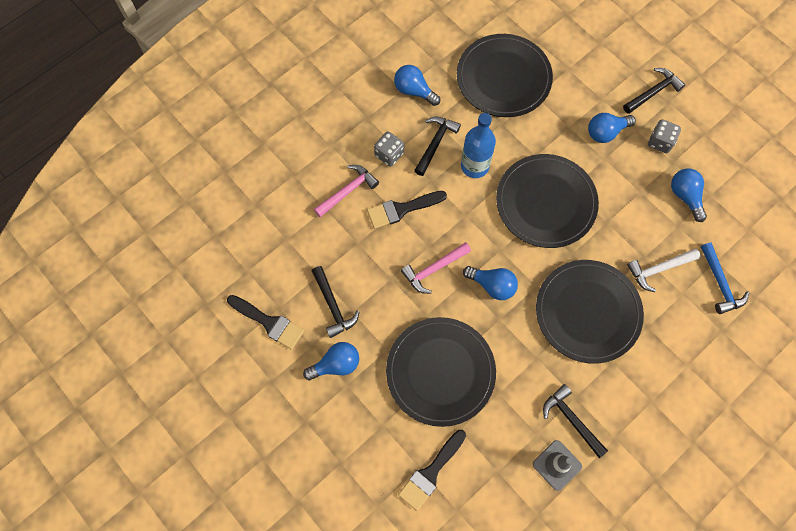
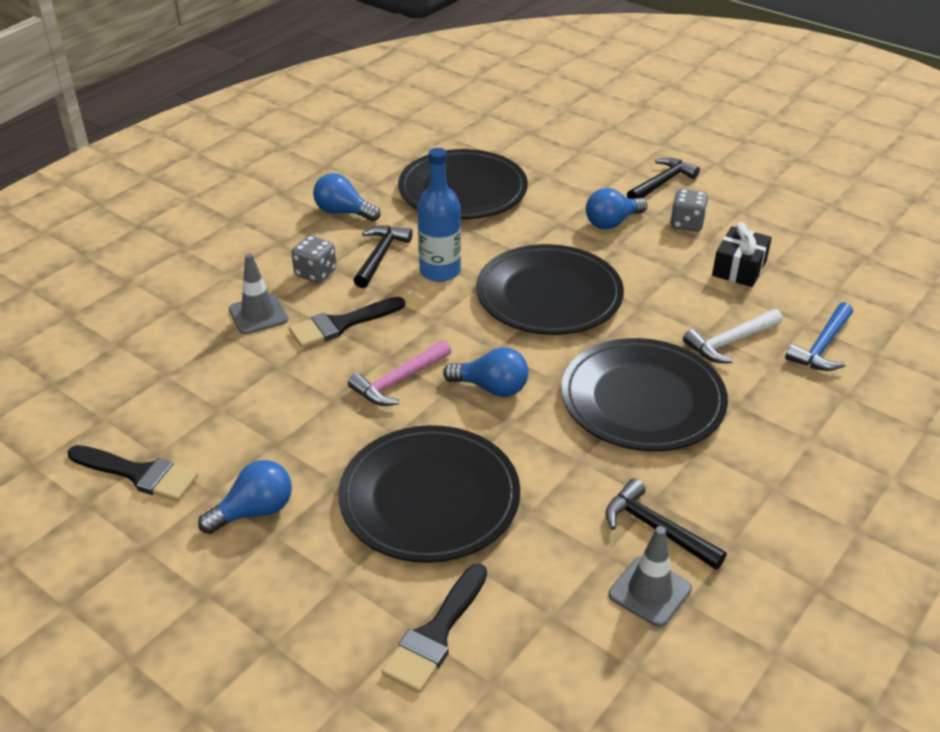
camera: 10 degrees left, 30 degrees down
black hammer [312,266,359,338] -> none
pink hammer [314,165,379,217] -> grey traffic cone [229,253,288,335]
blue light bulb [671,169,707,222] -> black gift [712,222,772,287]
blue hammer [701,243,749,314] -> blue hammer turned 60 degrees clockwise [785,302,853,371]

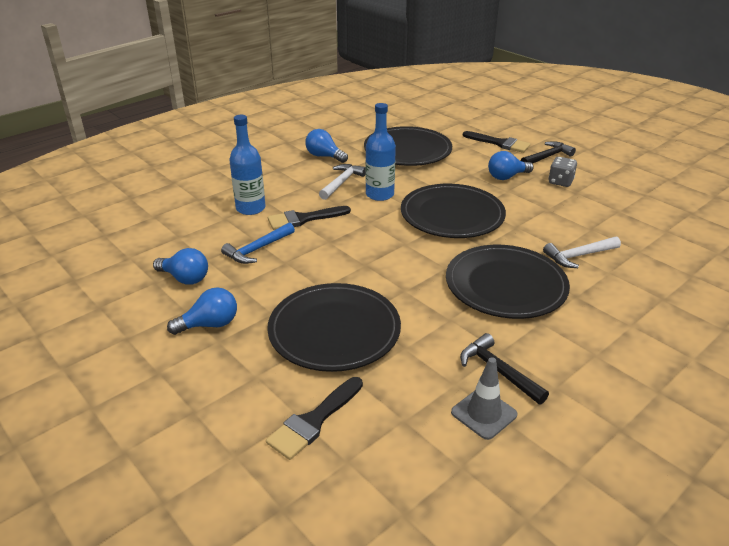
camera: 10 degrees right, 5 degrees down
black brush [68,445,198,501] -> black brush moved to [463,131,530,153]
grey traffic cone [229,253,288,335] -> blue bottle [229,115,266,215]
grey dice [291,235,336,283] -> none
pink hammer [348,340,451,406] -> none
black hammer [353,225,413,288] -> white hammer [319,164,366,200]
blue light bulb [443,347,529,397] -> blue light bulb moved to [153,248,208,285]
black gift [712,222,772,287] -> none
blue hammer [785,302,853,371] -> blue hammer moved to [221,222,295,264]

